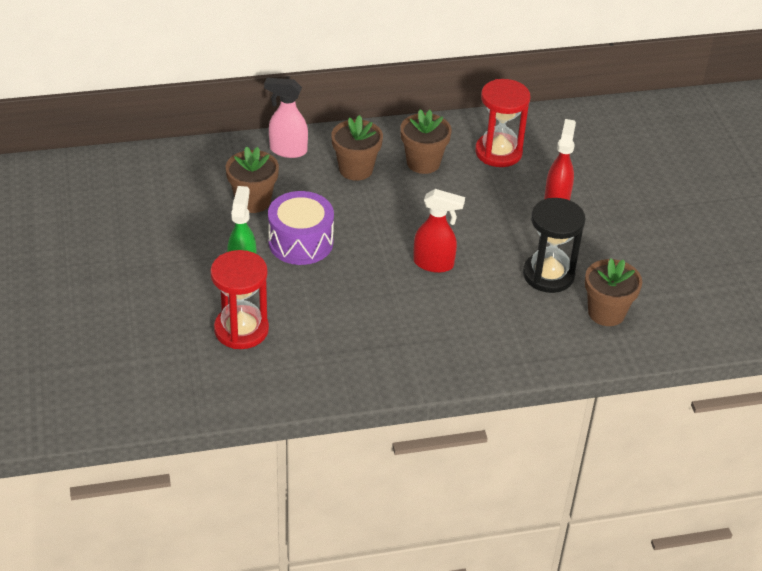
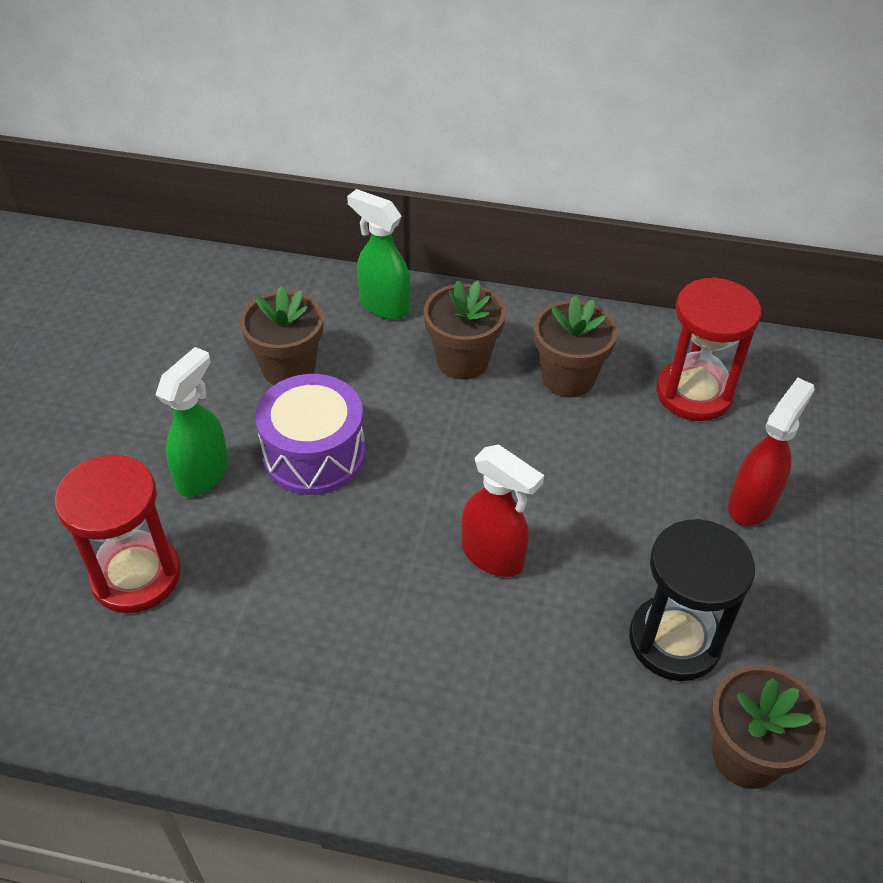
camera: 25 degrees right, 5 degrees up
pink spray bottle [264,78,308,158] -> green spray bottle [347,189,411,320]

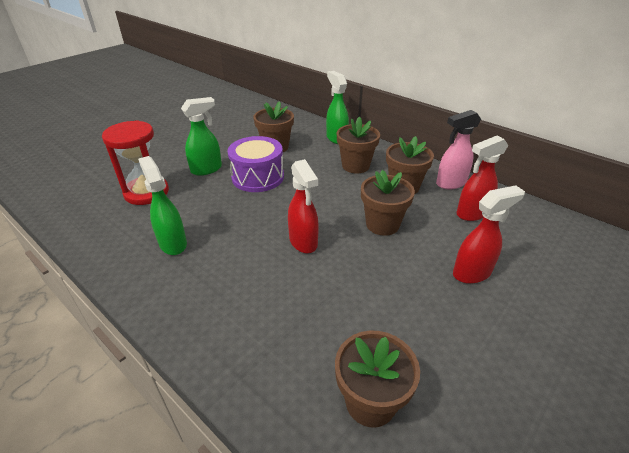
camera: 30 degrees right, 10 degrees down
black hourglass [629,519,755,681] -> none
red hourglass [656,277,761,421] -> red spray bottle [456,135,508,221]
none -> green spray bottle [138,156,187,255]
none -> brown flower pot [361,170,415,236]
none -> pink spray bottle [436,110,481,189]

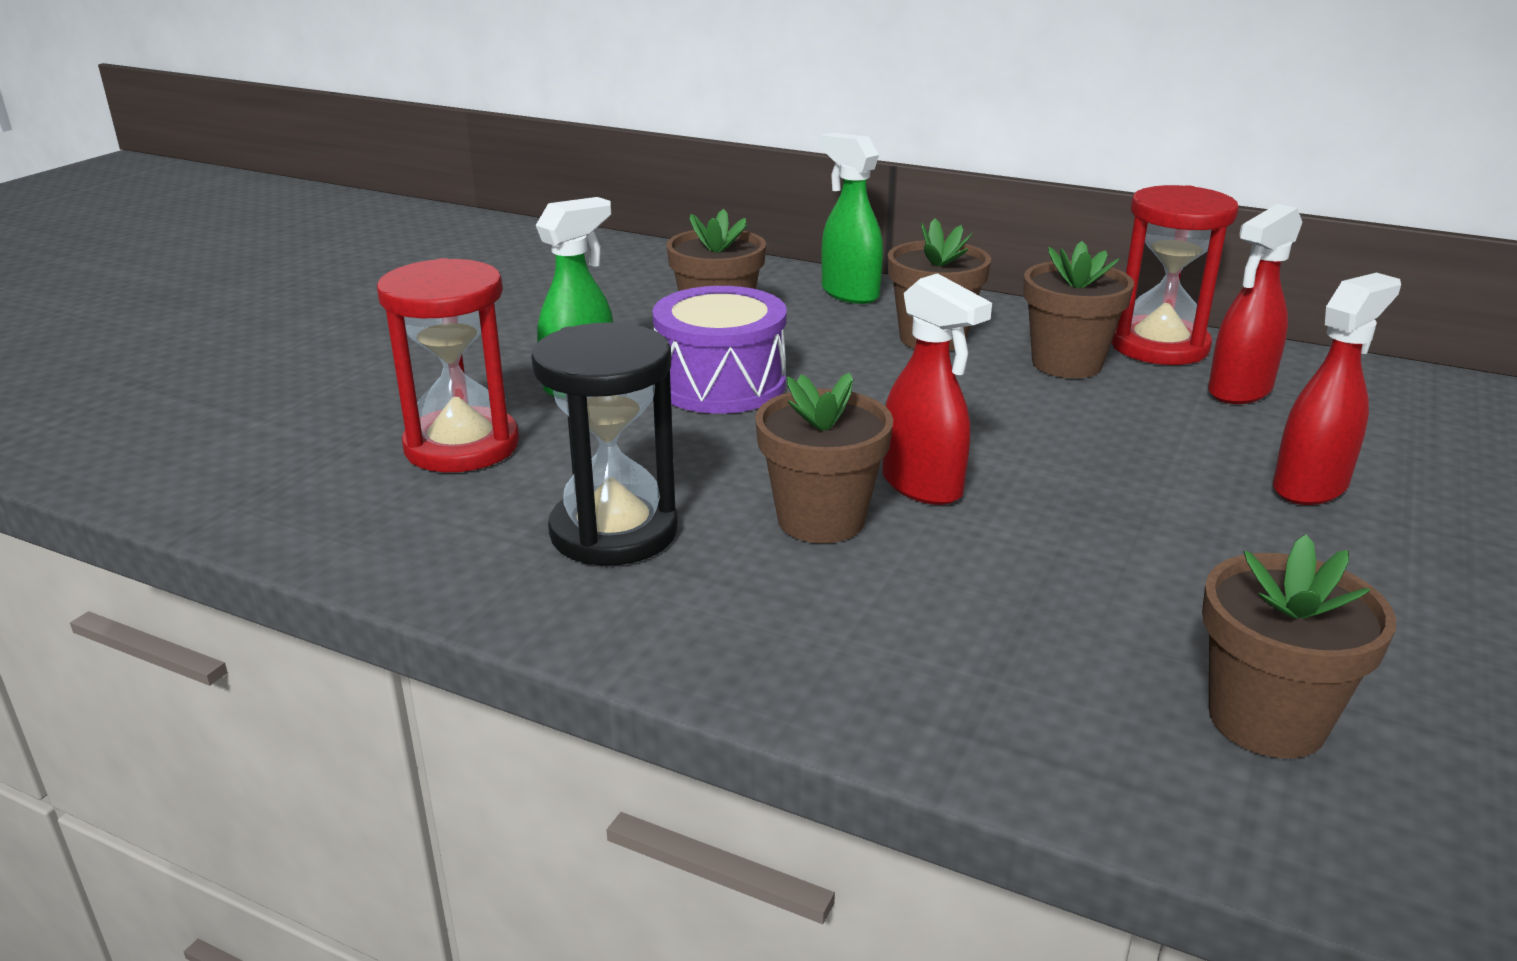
camera: 15 degrees left, 10 degrees down
green spray bottle [138,156,187,255] -> black hourglass [531,322,678,566]
brown flower pot [361,170,415,236] -> brown flower pot moved to [755,372,893,543]
pink spray bottle [436,110,481,189] -> red hourglass [1111,185,1239,365]

